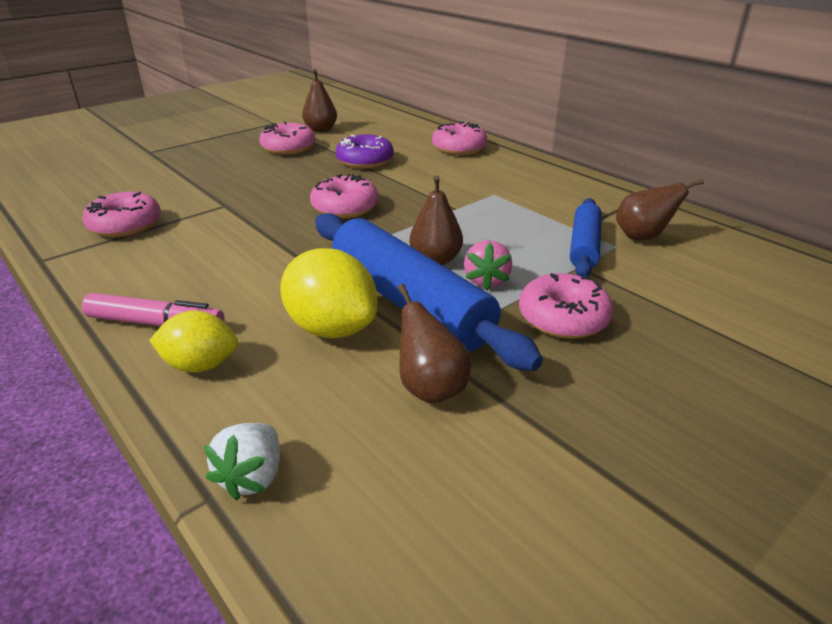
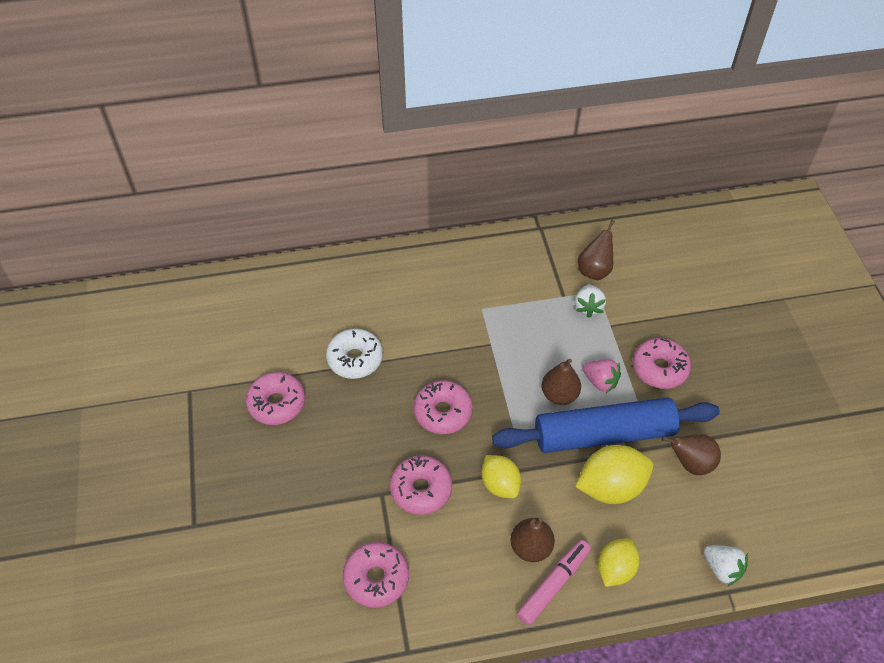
camera: 60 degrees left, 20 degrees up
brown pear [302,69,337,132] -> brown pear moved to [510,517,555,562]
purple donut [336,134,394,169] -> white donut [326,328,383,379]
pink donut [432,122,487,155] -> pink donut moved to [390,455,452,515]
blue rolling pin [570,198,602,277] -> white strawberry [575,284,606,318]
none -> yellow lemon [481,455,521,498]

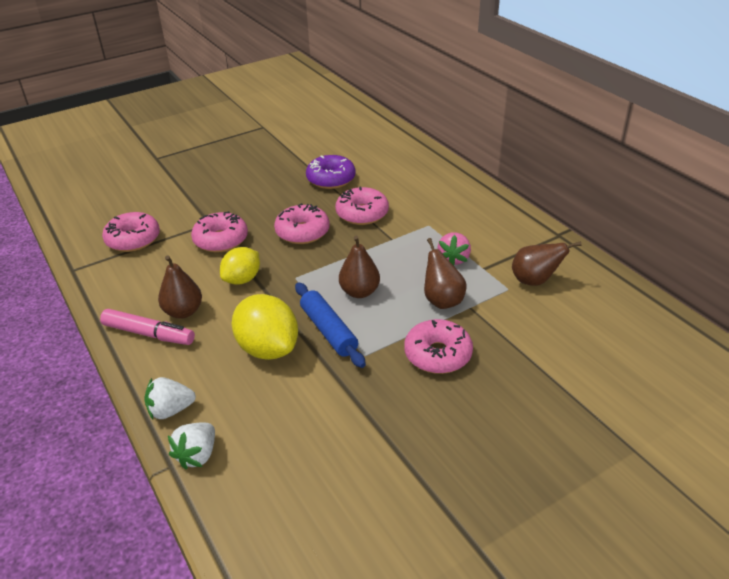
camera: 70 degrees right, 15 degrees down
pink donut [246,372,305,425] -> pink donut moved to [335,187,389,225]
white donut [326,328,383,379] -> purple donut [306,155,355,189]
blue rolling pin [492,397,720,453] -> blue rolling pin [295,282,366,368], size x0.56
white strawberry [575,284,606,318] -> white strawberry moved to [144,377,196,419]
pink strawberry [583,359,621,393] -> pink strawberry moved to [437,232,471,265]
yellow lemon [598,538,640,587] -> none
brown pear [662,434,721,475] -> brown pear moved to [424,238,467,309]

